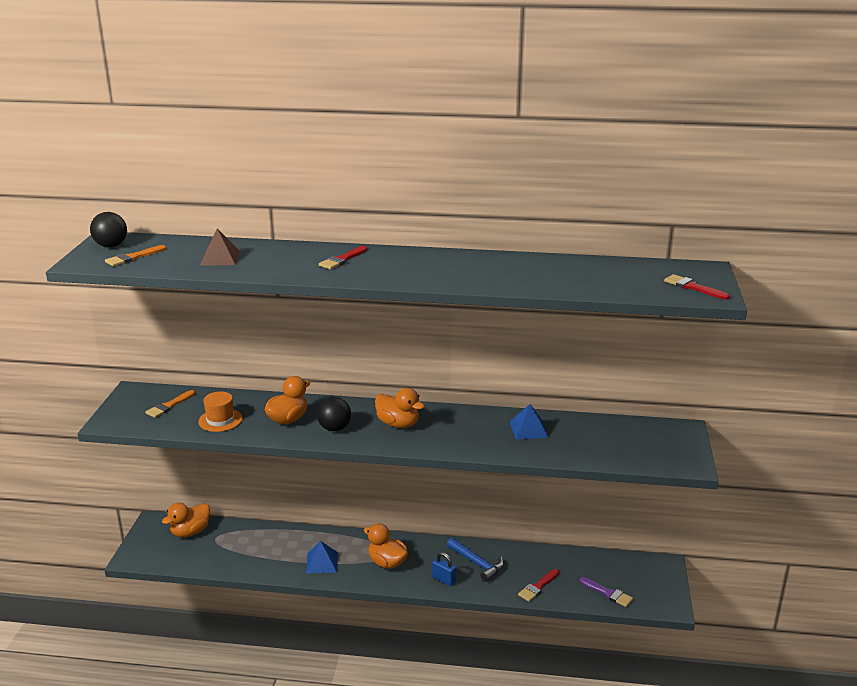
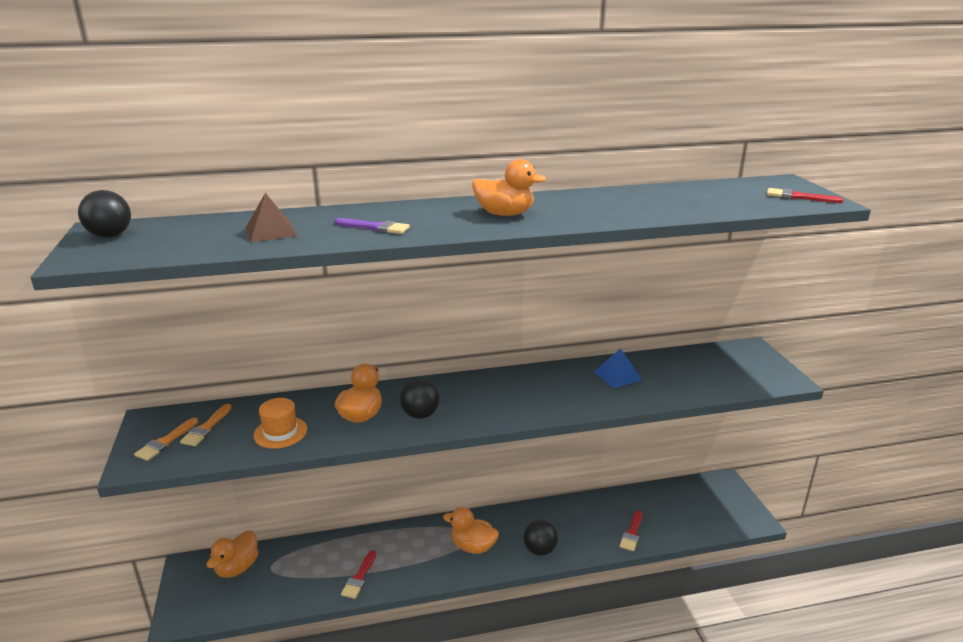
camera: 20 degrees left, 0 degrees up
orange brush [105,245,166,266] -> orange brush moved to [134,417,198,461]
blue pyramid [306,541,338,574] -> none
red brush [319,246,367,269] -> red brush moved to [341,550,376,599]
orange duck [375,388,425,428] -> orange duck moved to [472,159,546,216]
blue padlock [432,552,456,586] -> black ball [523,520,558,556]
blue hammer [447,538,504,582] -> none
purple brush [579,577,633,607] -> purple brush moved to [334,218,410,234]

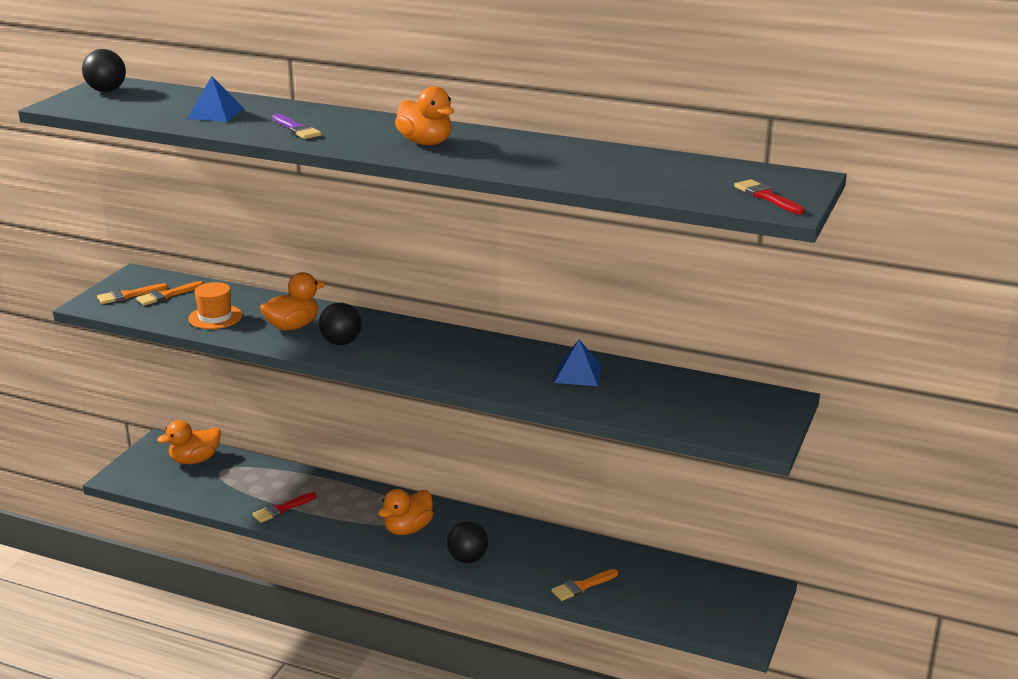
camera: 35 degrees right, 0 degrees up
brown pyramid [246,193,297,242] -> blue pyramid [187,76,244,122]
orange duck [443,507,499,554] -> orange duck turned 105 degrees counterclockwise [378,489,433,535]
red brush [619,510,642,551] -> orange brush [551,569,618,601]

